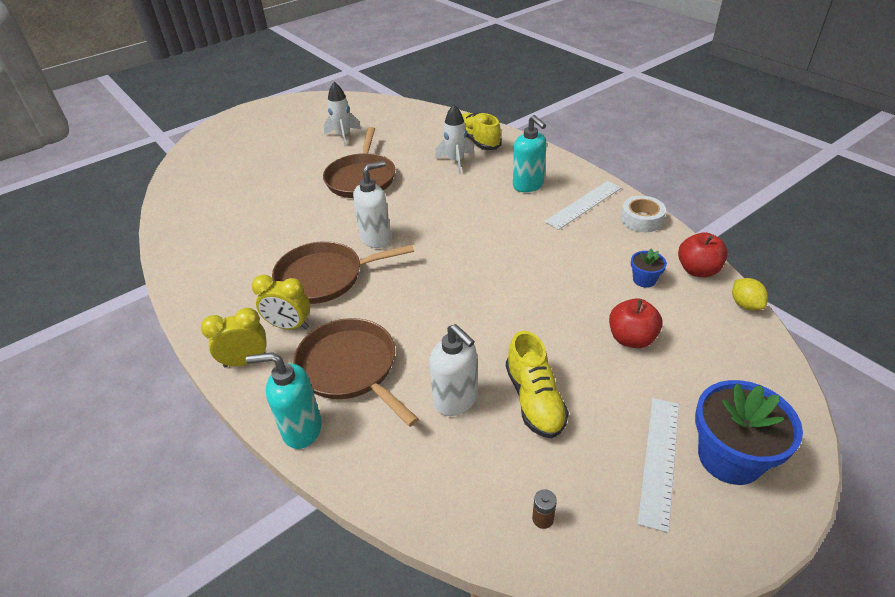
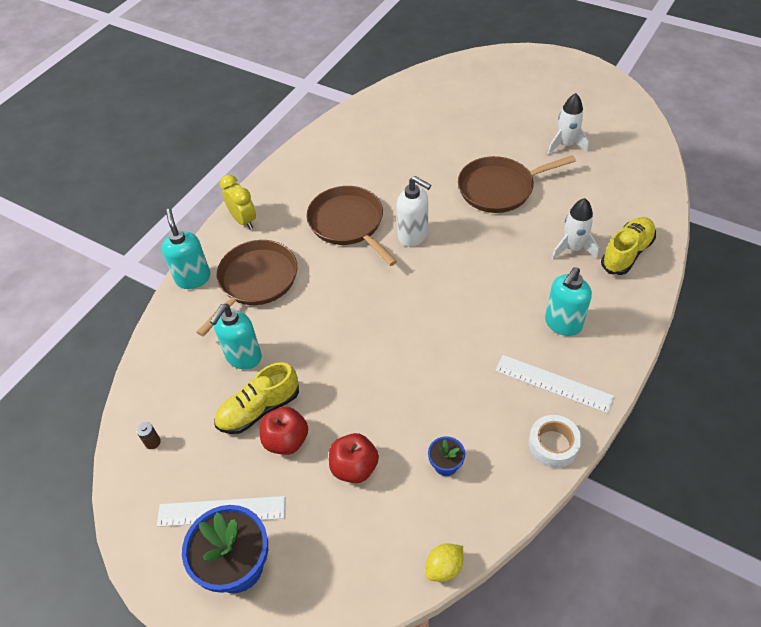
camera: 70 degrees right, 10 degrees up
yellow clock [252,274,310,330] -> none
white soap dispenser [429,324,477,416] -> turquoise soap dispenser [210,304,262,369]
red apple [678,232,728,277] -> red apple moved to [260,407,308,455]

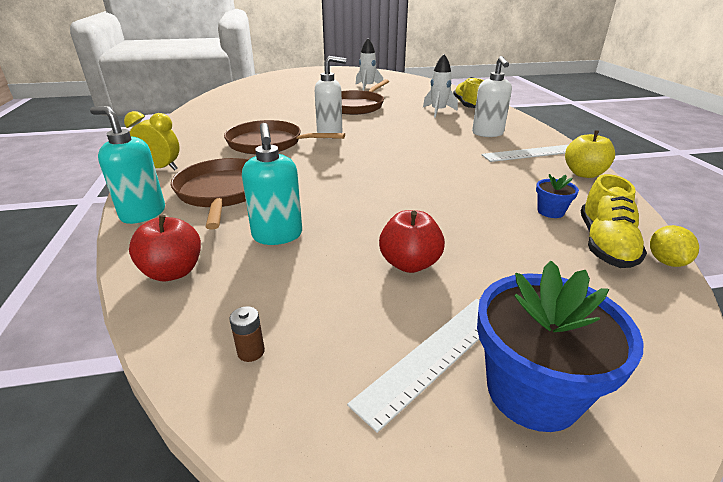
camera: 45 degrees left, 20 degrees down
yellow shoe [214,362,299,434] -> yellow shoe moved to [581,174,647,268]
red apple [329,433,379,483] -> red apple moved to [129,215,201,281]
white tape [528,415,582,468] -> yellow apple [565,130,615,178]
turquoise soap dispenser [545,267,592,336] -> white soap dispenser [472,56,512,137]

